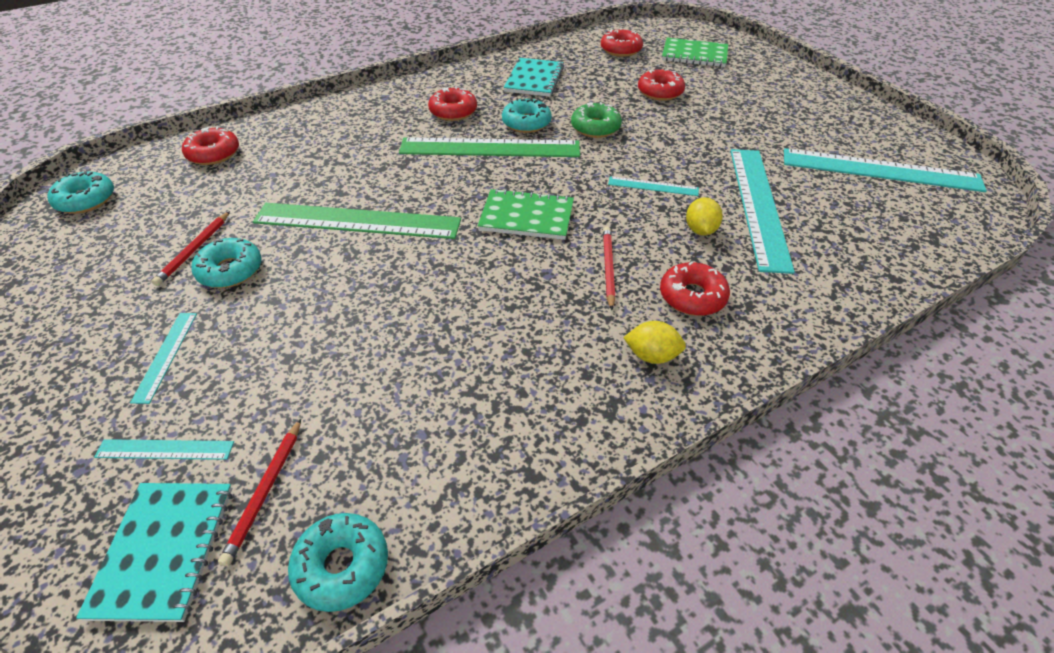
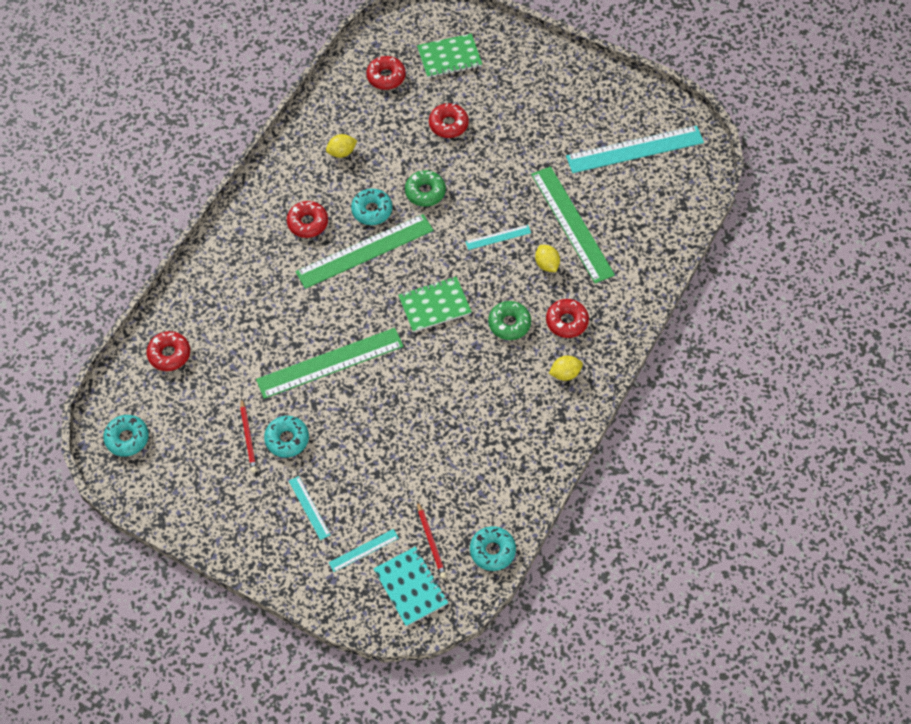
camera: 30 degrees left, 15 degrees up
turquoise notebook [504,58,564,97] -> yellow lemon [326,134,357,158]
red pencil [603,227,615,310] -> green donut [488,301,531,340]
turquoise ruler [730,149,795,274] -> green ruler [531,166,615,283]

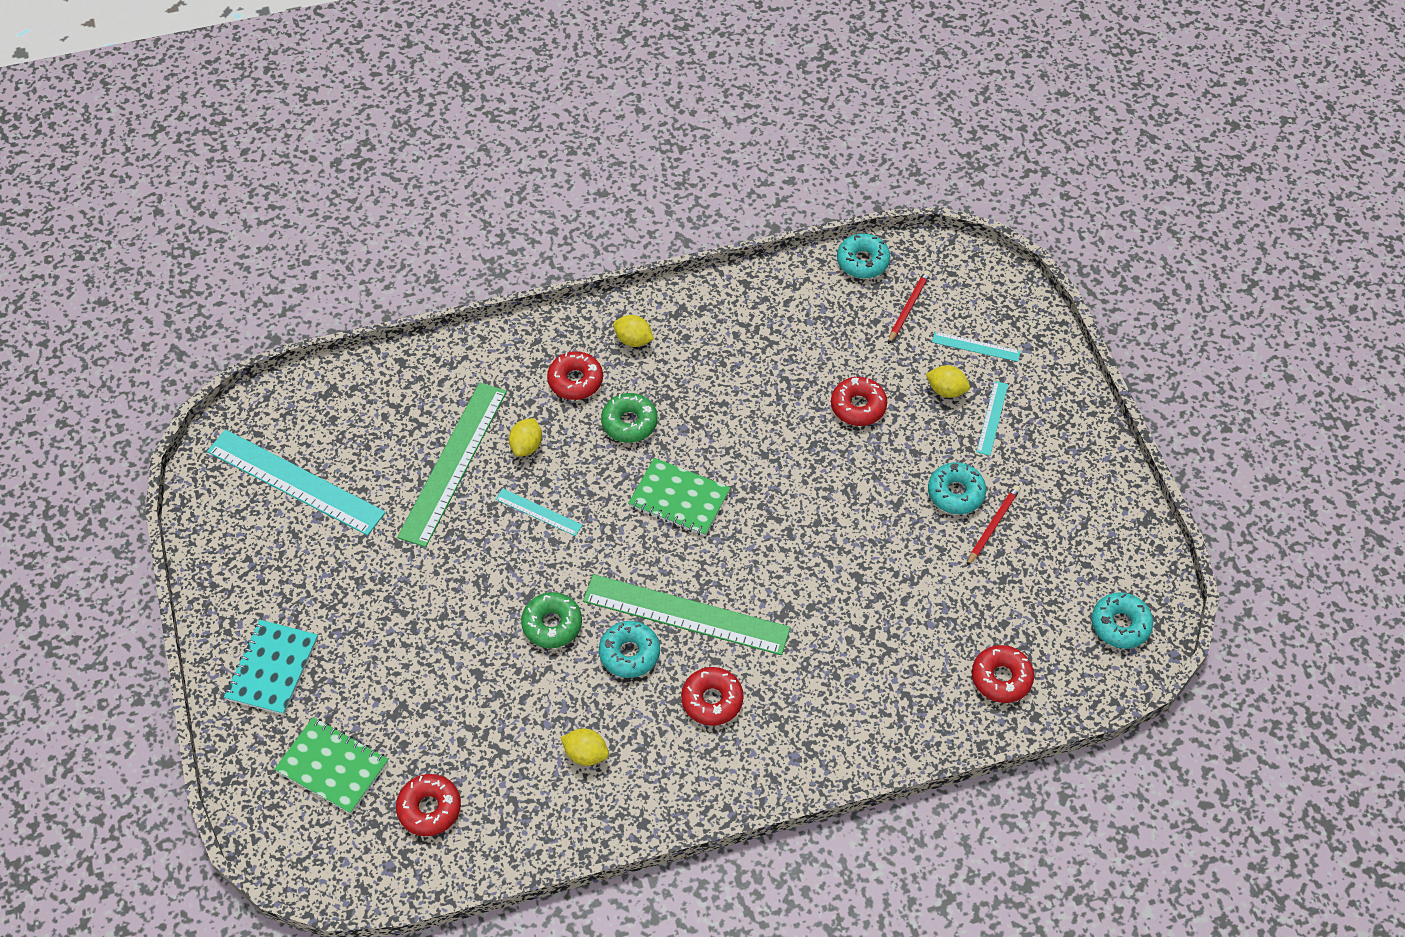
camera: 135 degrees left, 5 degrees down
green ruler [256,328,404,399] -> none
turquoise notebook [374,547,448,627] -> turquoise notebook moved to [224,620,318,715]
red donut [429,103,469,138] -> red donut moved to [831,377,887,426]
none -> yellow lemon [926,365,970,398]

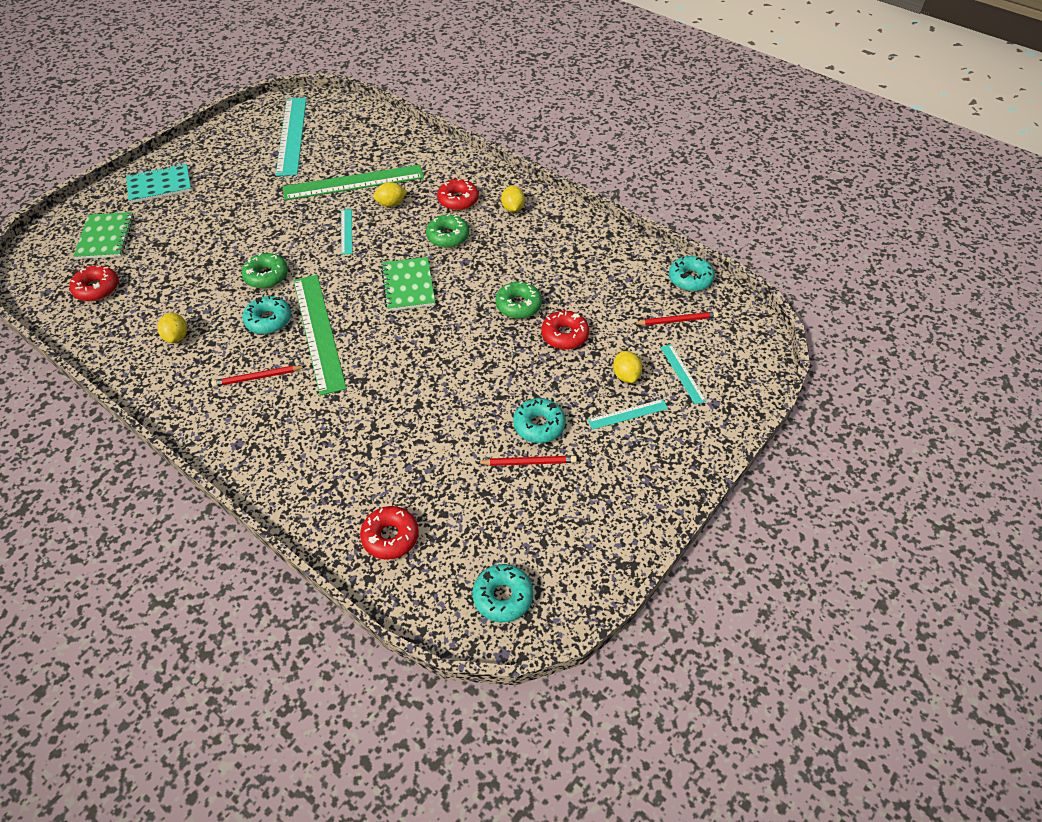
camera: 55 degrees right, 5 degrees down
red donut [681,667,744,726] -> red pencil [211,366,306,387]
none -> green donut [495,281,542,319]

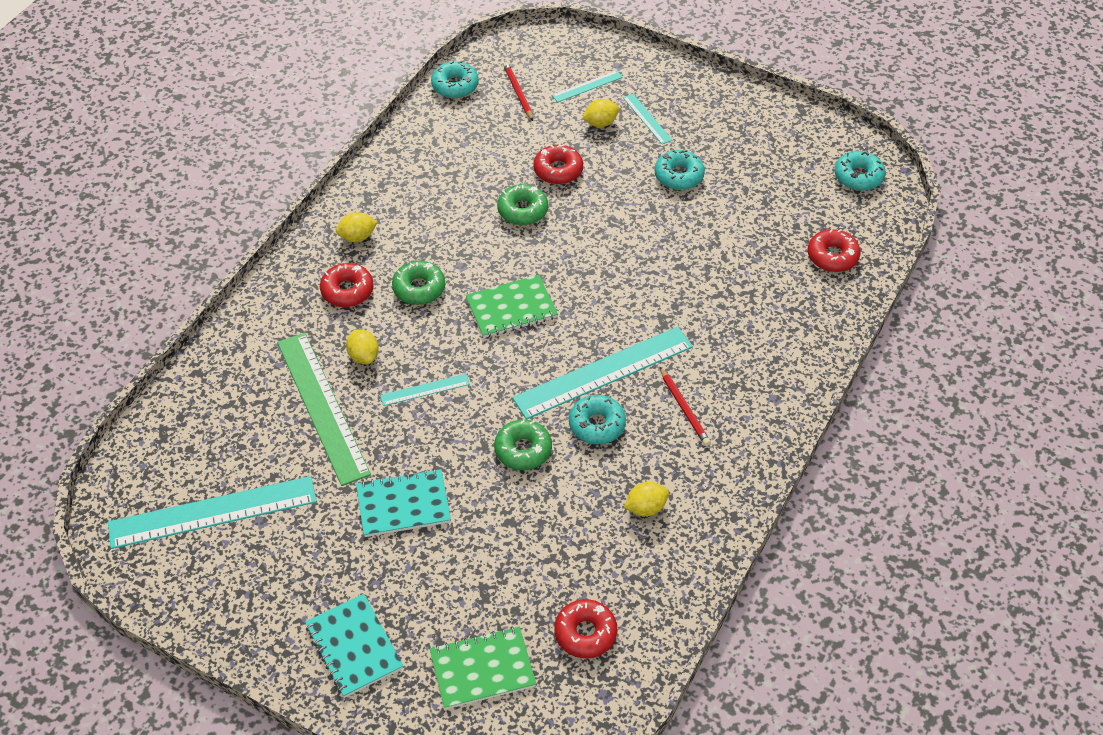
camera: 100 degrees left, 0 degrees up
green ruler [293,275,347,396] -> turquoise ruler [512,327,693,420]
red pencil [476,456,577,466] -> none
none -> turquoise notebook [356,469,451,537]

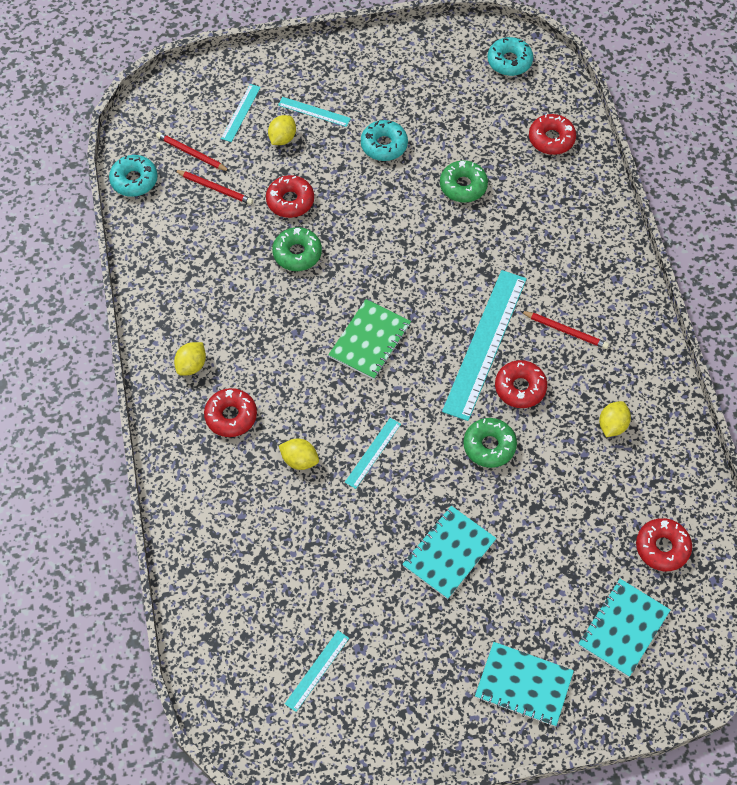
camera: 40 degrees left, 10 degrees up
turquoise ruler [108,476,317,549] -> turquoise ruler [285,631,349,712], size x0.46
green ruler [277,333,371,486] -> none
green donut [392,261,445,305] -> green donut moved to [440,160,488,203]
green notebook [430,627,536,709] -> turquoise notebook [578,579,670,677]
turquoise donut [569,395,626,444] -> red donut [495,360,547,408]
none -> red pencil [174,170,253,205]

